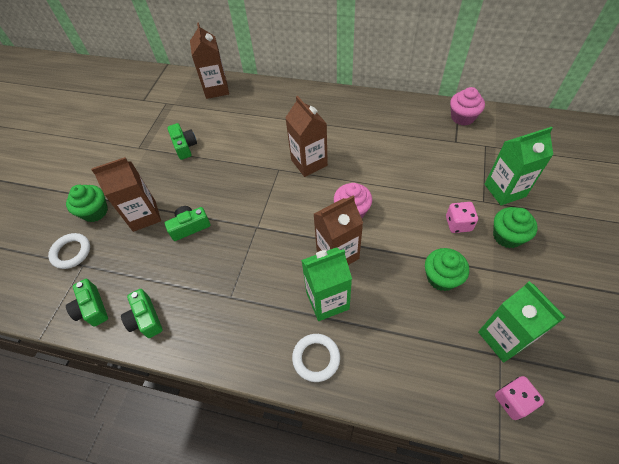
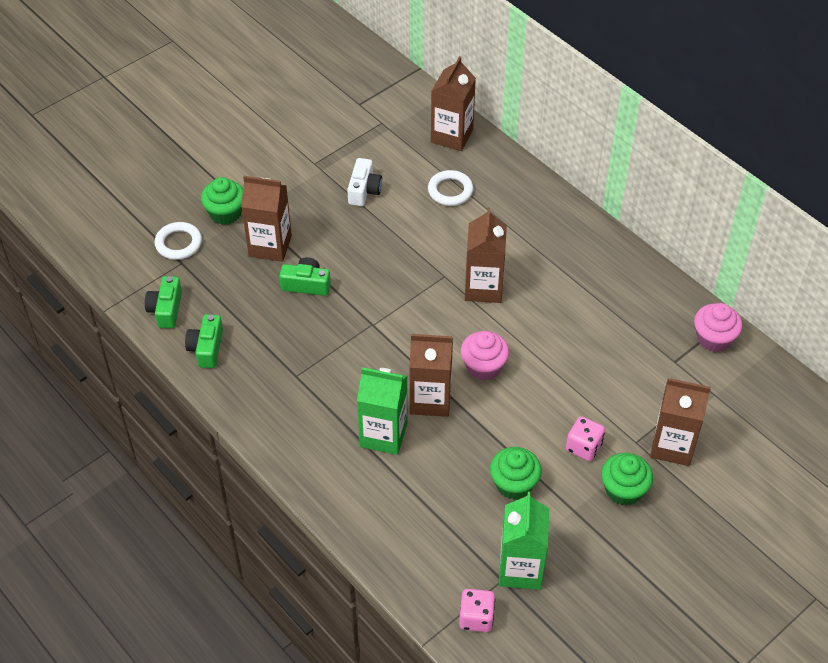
camera: 30 degrees right, 5 degrees down
green camera [167,123,197,160] -> white camera [347,158,382,206]
white ring [292,334,340,382] -> white ring moved to [428,170,473,206]
green carton [485,127,553,206] -> brown carton [650,378,711,466]

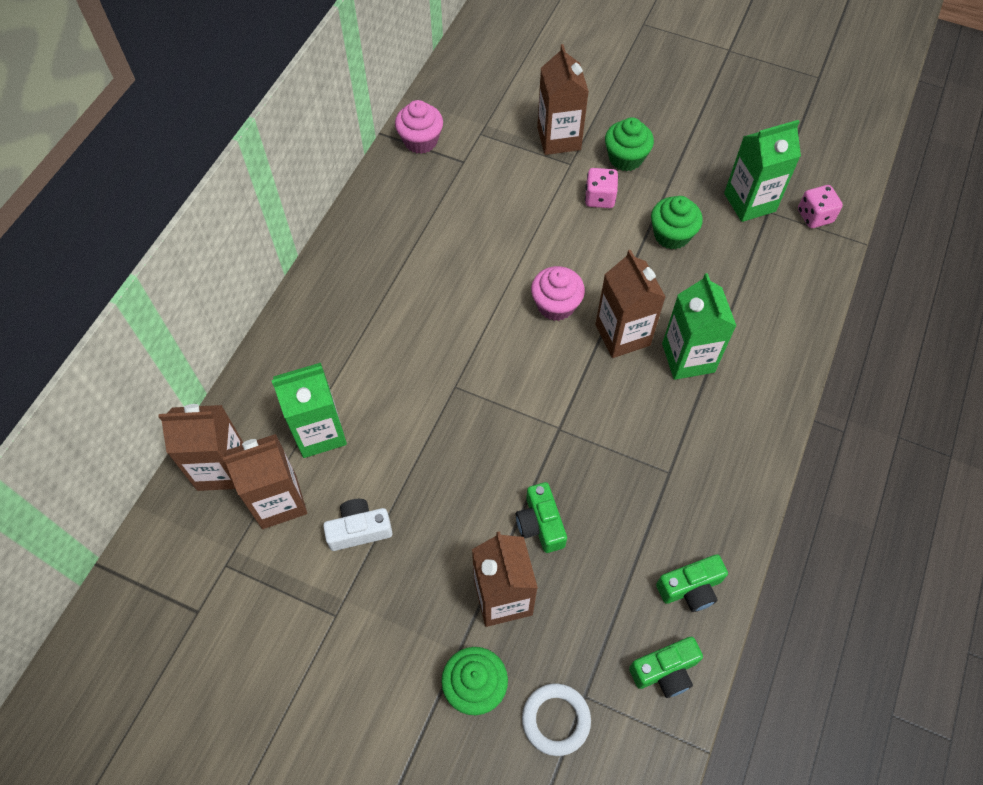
camera: 115 degrees left, 10 degrees up
white ring [428,170,473,206] -> green carton [271,363,347,458]
brown carton [465,207,507,303] -> brown carton moved to [223,434,307,529]

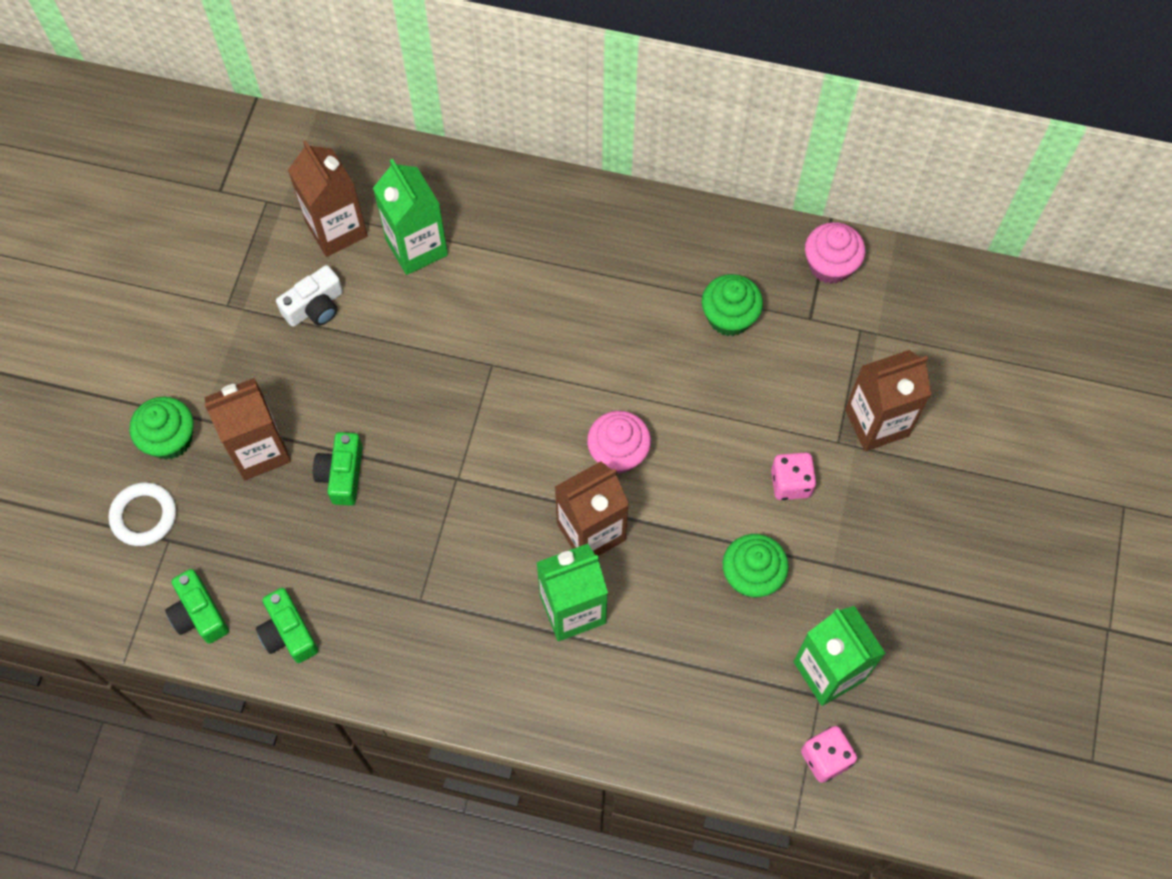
camera: 80 degrees right, 5 degrees up
brown carton [159,404,243,491] -> none
white camera [323,499,392,551] -> white camera turned 75 degrees clockwise [276,265,343,327]
green camera [516,482,567,553] -> green camera turned 60 degrees counterclockwise [313,432,363,506]
green cupcake [605,117,654,171] -> green cupcake moved to [702,274,763,336]

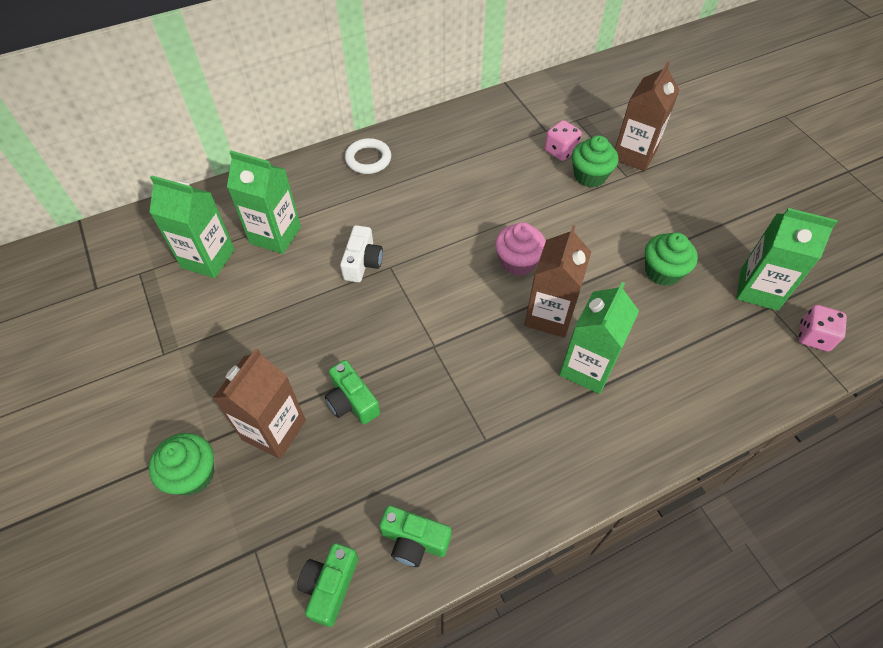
camera: 40 degrees left, 10 degrees down
white ring [109,482,176,546] -> white ring moved to [345,138,391,174]
green camera [165,569,229,644] -> green camera turned 90 degrees clockwise [297,543,358,627]
white camera [276,265,343,327] -> white camera moved to [340,225,383,282]
brown carton [288,140,368,257] -> green carton [149,175,235,278]
green cupcake [702,274,763,336] -> green cupcake moved to [572,135,618,187]
pink dice [771,452,816,500] -> pink dice moved to [545,120,582,161]
pink cupcake [805,222,865,284] -> none

